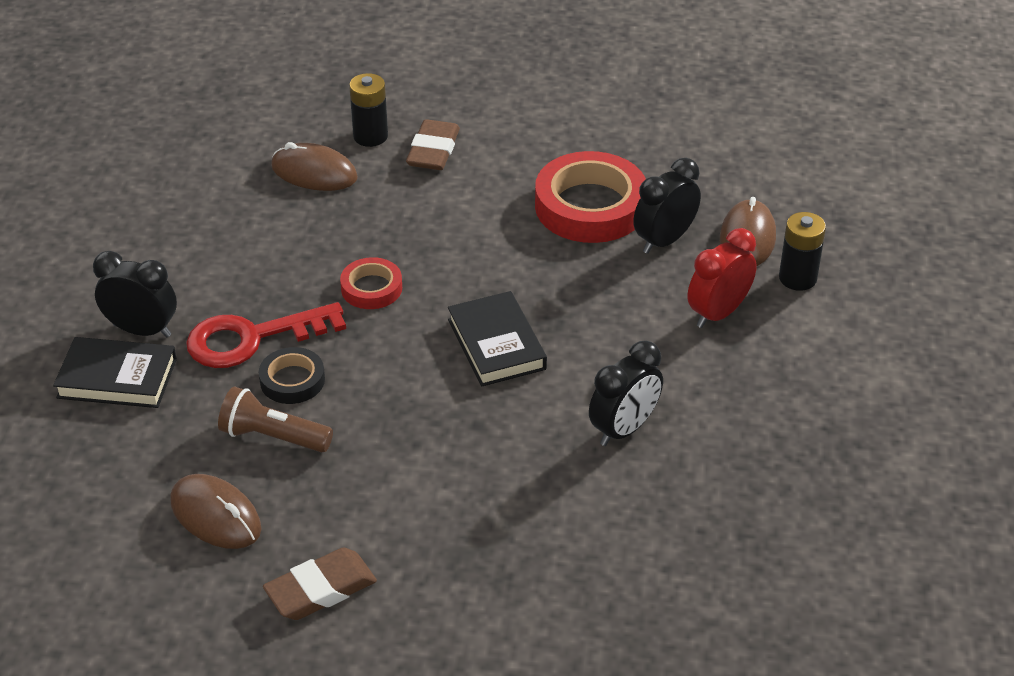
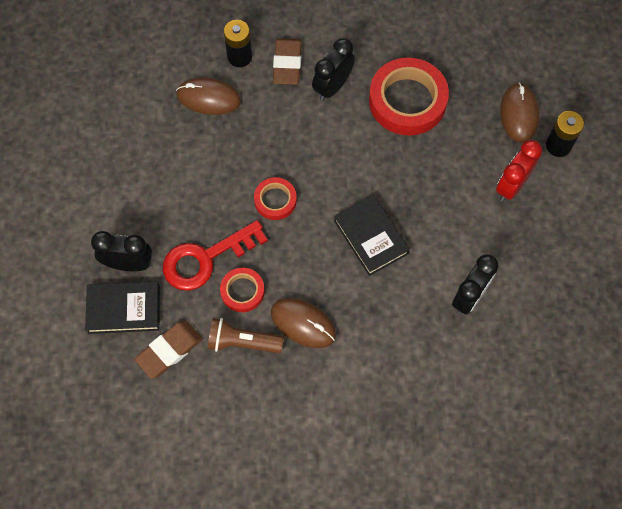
camera: 10 degrees left, 25 degrees up
brown mouse [170,474,262,549] -> brown mouse moved to [271,298,336,348]
black tape [259,347,325,404] -> red tape [220,268,265,312]
brown eraser [263,548,377,620] -> brown eraser moved to [134,320,203,379]
black clock [633,158,701,254] -> black clock moved to [312,38,355,101]

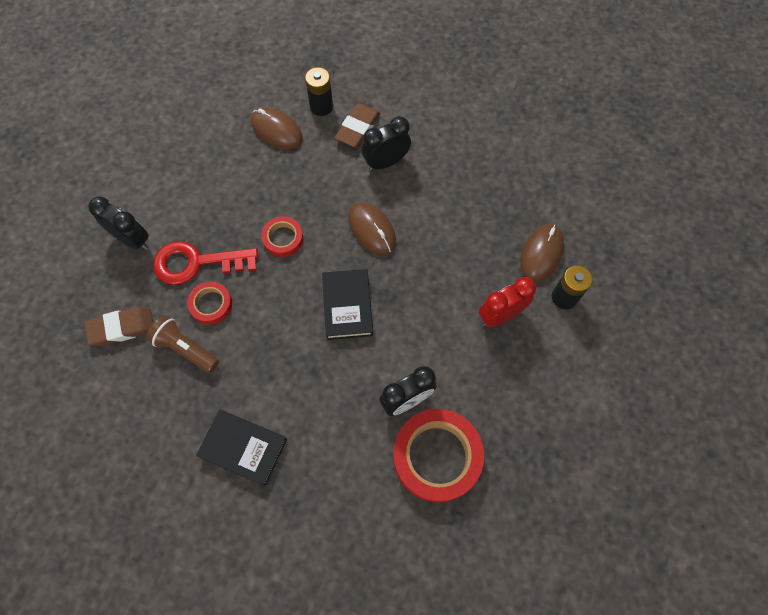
camera: 25 degrees right, 0 degrees up
black book [85,281,160,334] -> black book moved to [196,410,287,486]
brown mouse [271,298,336,348] -> brown mouse moved to [348,202,396,255]
red tape [369,58,449,135] -> red tape moved to [393,409,484,503]

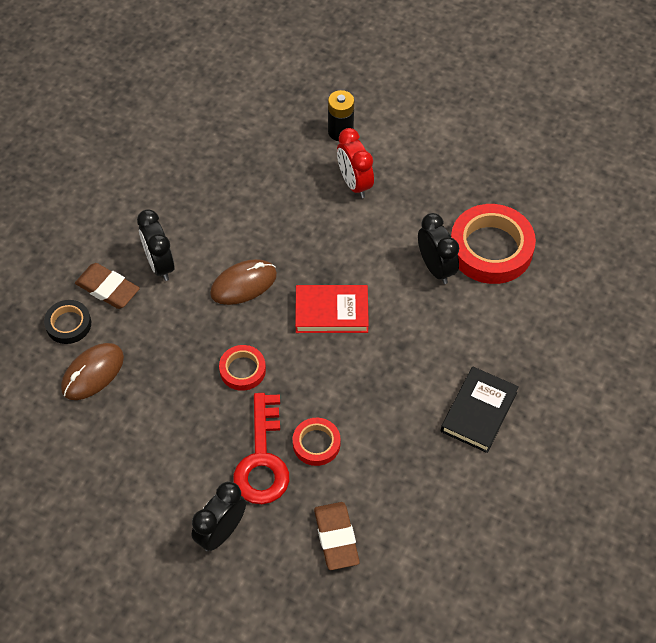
camera: 85 degrees left, 10 degrees down
brown flashlight [146,315,219,373] -> none
black battery [305,67,333,116] -> black tape [44,300,91,344]
black book [322,269,373,340] -> red book [295,285,369,333]
brown mouse [520,224,564,281] -> none

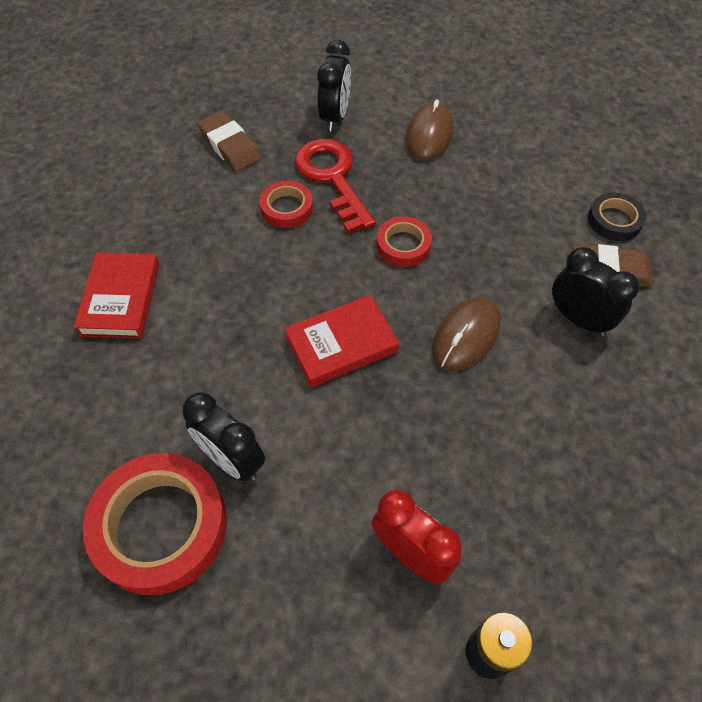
camera: 155 degrees right, 0 degrees up
brown mouse [61,343,124,400] -> brown mouse moved to [406,100,453,161]
black book [441,367,519,453] -> red book [74,252,160,339]

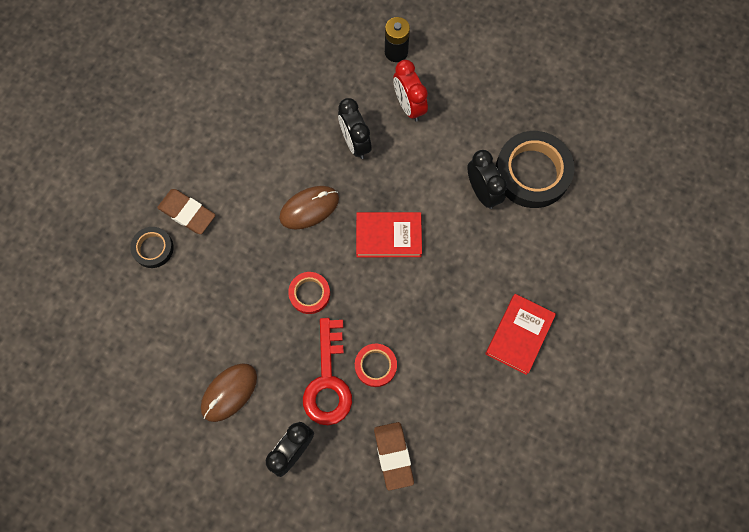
camera: 155 degrees left, 15 degrees up
red tape [83,453,227,595] -> black tape [496,131,575,208]
black clock [552,247,640,336] -> black clock moved to [338,98,372,159]

